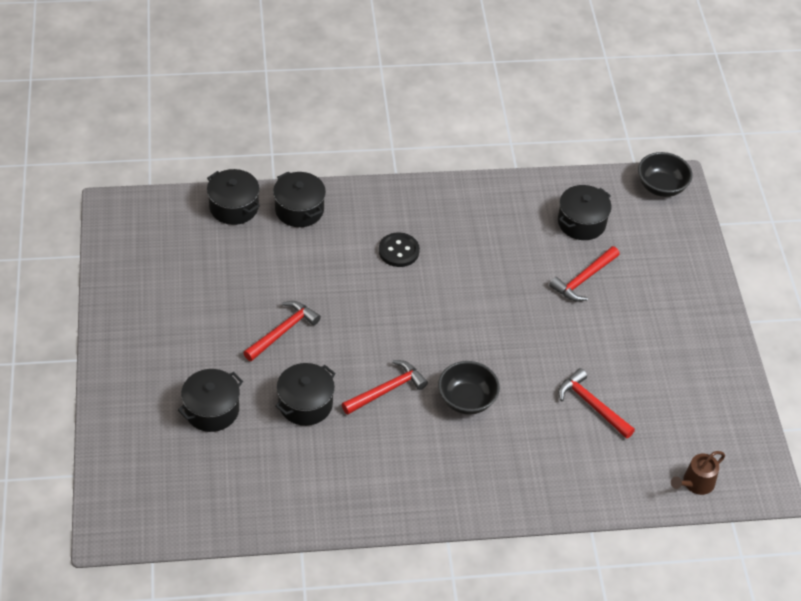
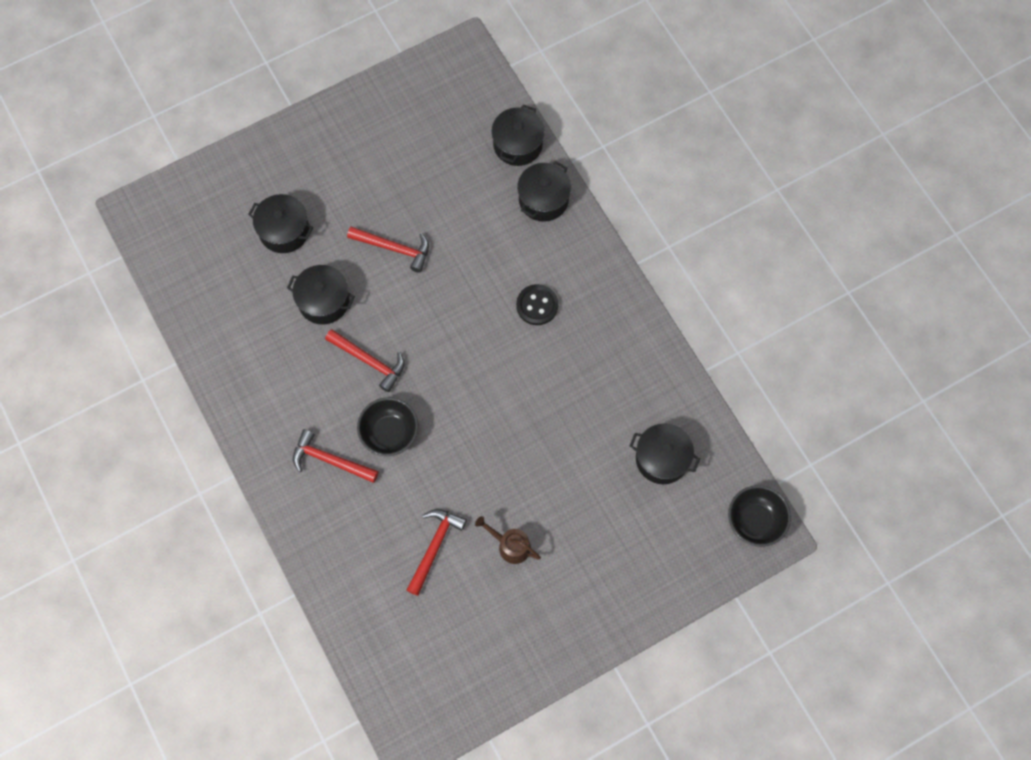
camera: 70 degrees right, 20 degrees up
red hammer [549,246,620,302] -> red hammer moved to [293,429,379,483]
brown watering can [671,451,725,495] -> brown watering can moved to [475,516,541,564]

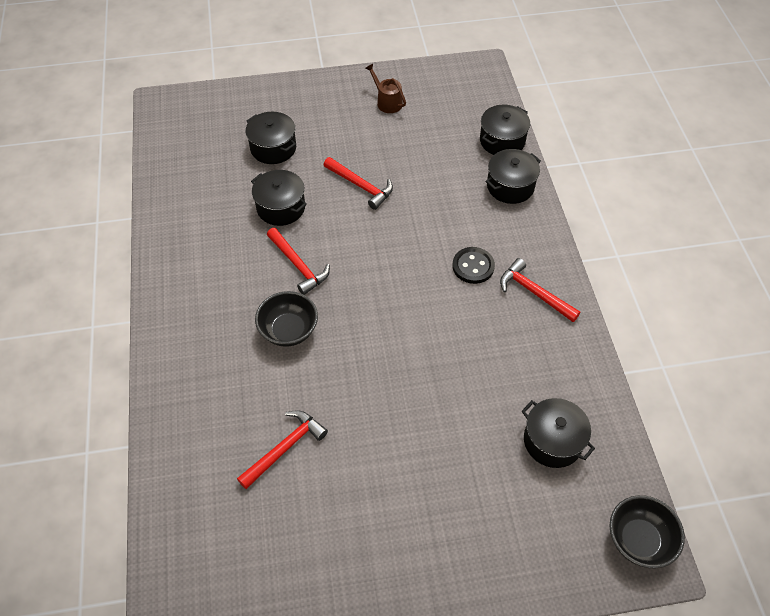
camera: 20 degrees right, 15 degrees down
red hammer [293,429,379,483] -> red hammer moved to [500,258,580,322]
brown watering can [475,516,541,564] -> brown watering can moved to [365,64,406,113]

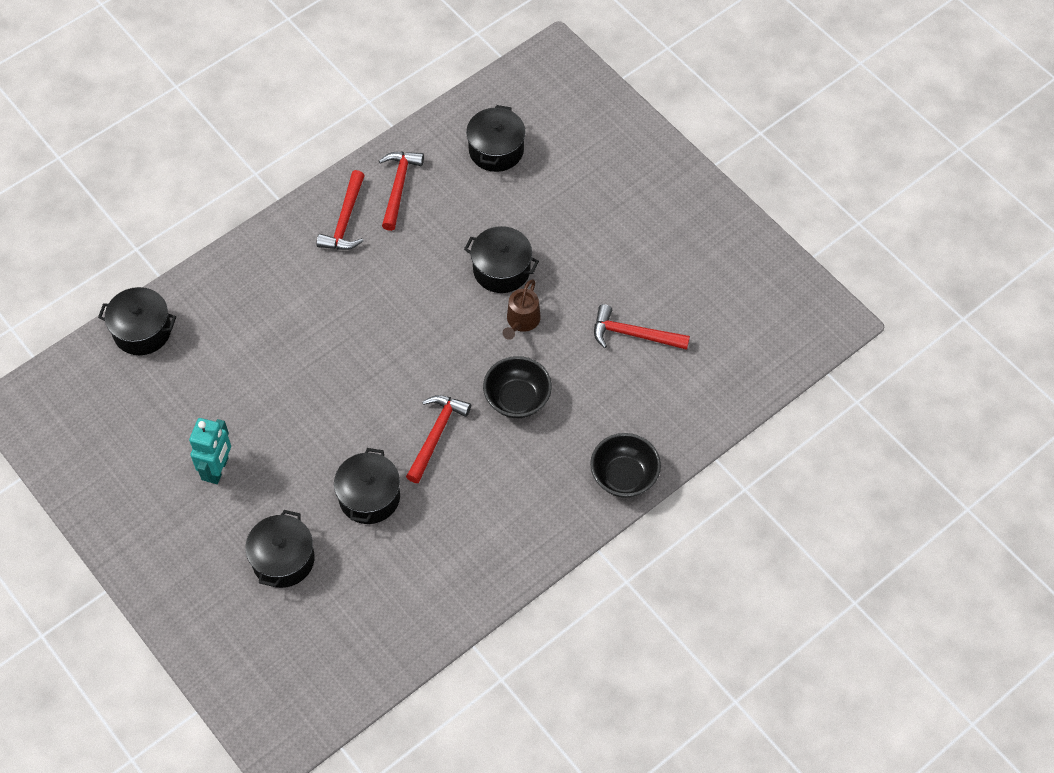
camera: 120 degrees left, 5 degrees up
red hammer [324,157,393,210] -> red hammer moved to [379,152,424,231]
brown watering can [365,64,406,113] -> brown watering can moved to [503,279,541,340]
black button [452,247,495,284] -> none
black pot [485,149,541,204] -> black pot moved to [464,226,539,293]
black bowl [609,495,685,569] -> black bowl moved to [590,433,661,498]
none -> turquoise robot [189,418,231,484]

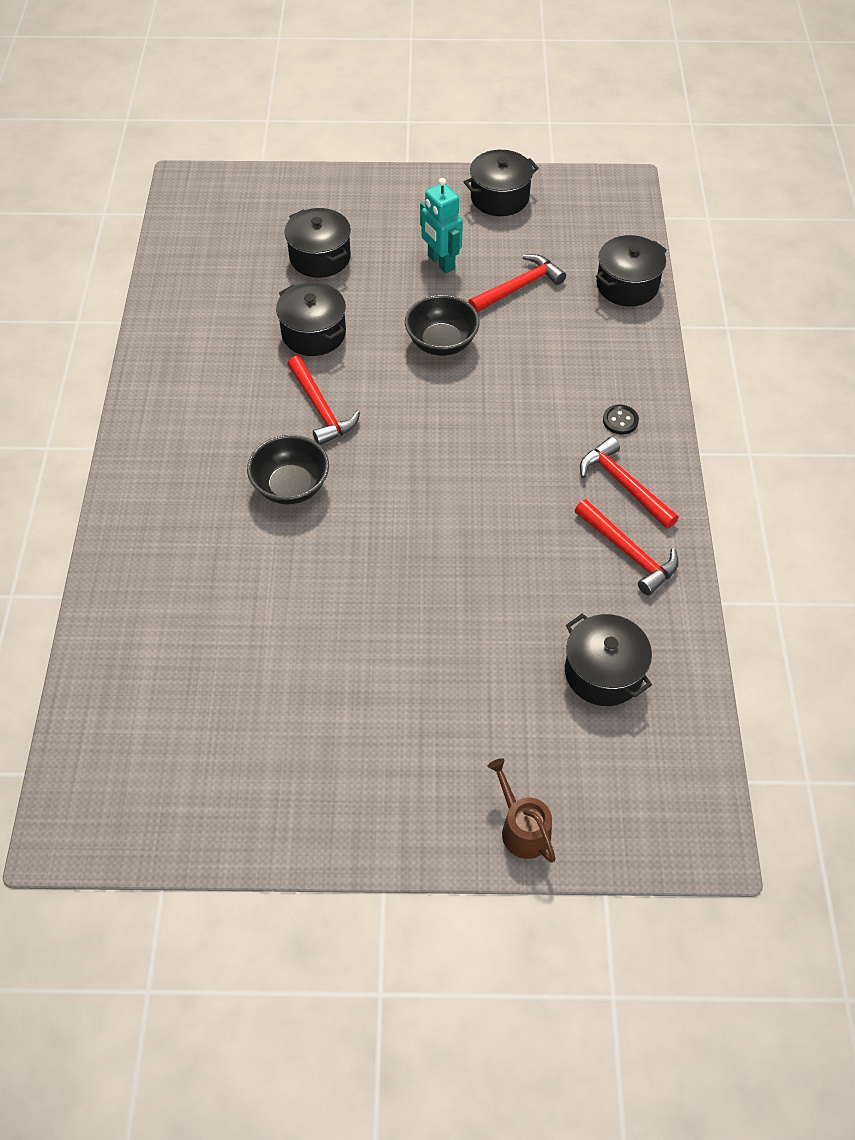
camera: 130 degrees right, 5 degrees down
black pot [464,226,539,293] -> black pot moved to [464,150,539,216]
brown watering can [503,279,541,340] -> brown watering can moved to [487,758,556,863]
black bowl [590,433,661,498] -> black bowl moved to [405,295,480,356]
red hammer [594,304,690,350] -> red hammer moved to [468,254,566,313]
none -> black button [603,404,639,435]

